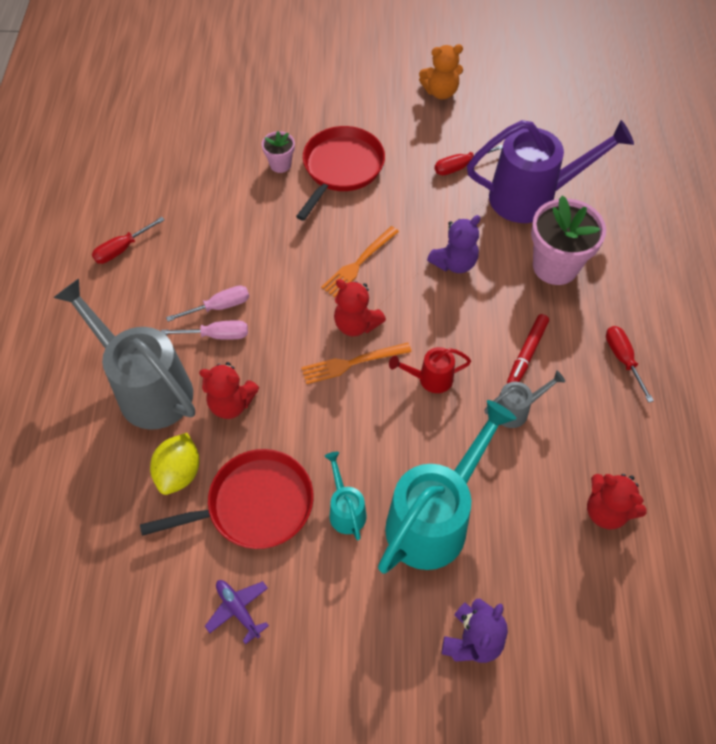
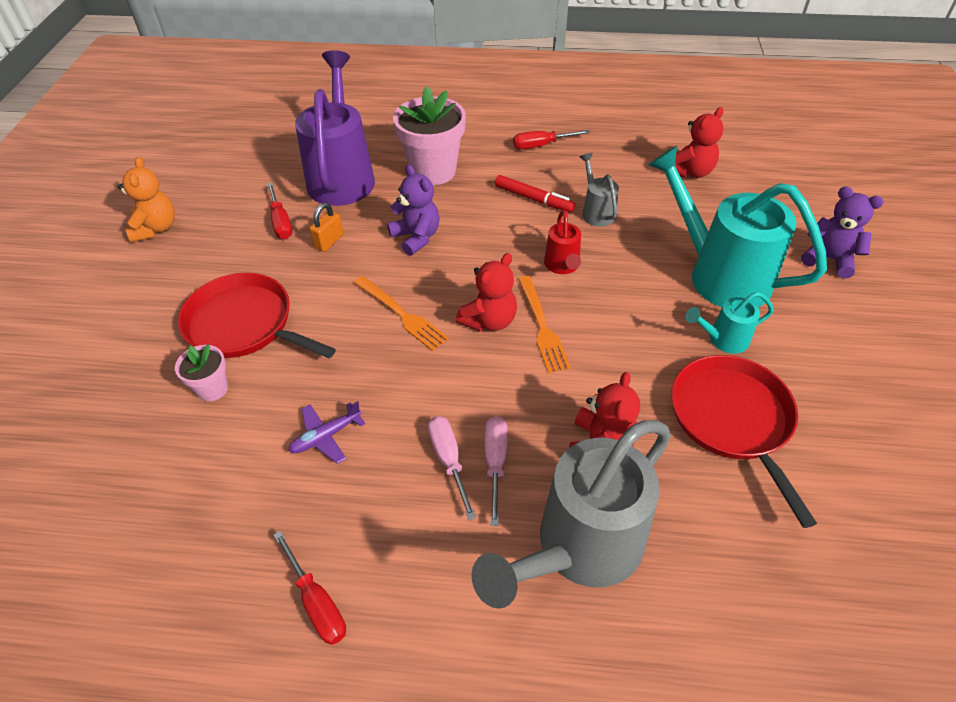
camera: 85 degrees left, 10 degrees down
yellow lemon [150,433,199,495] -> none
purple plane [205,580,269,645] -> purple plane moved to [289,401,365,464]
none -> orange padlock [309,203,344,252]

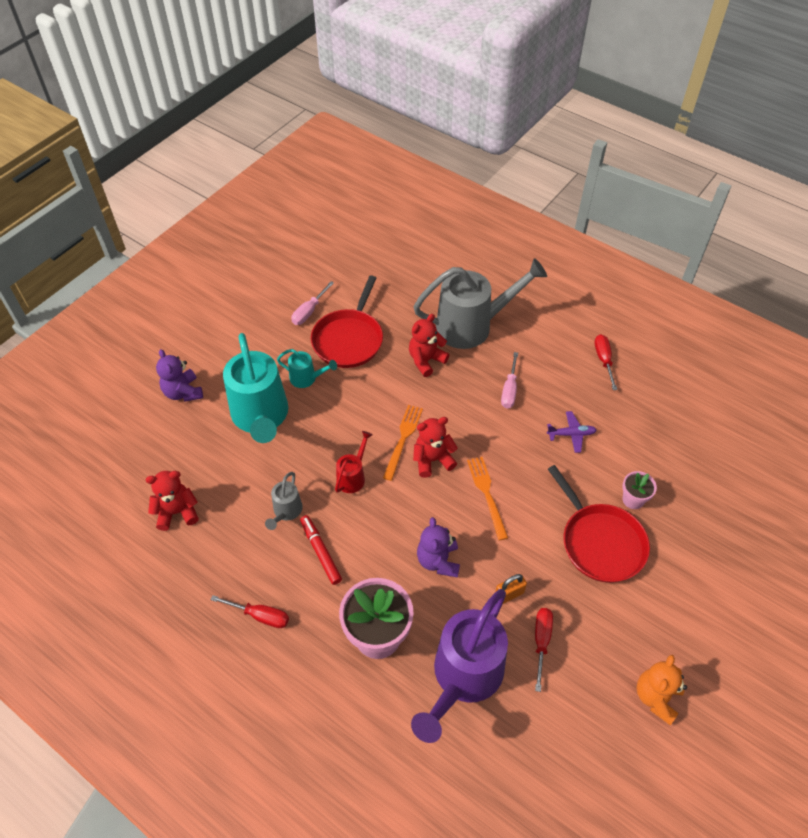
camera: 150 degrees left, 5 degrees up
pink screwdriver [485,416,508,526] -> pink screwdriver moved to [291,281,334,325]

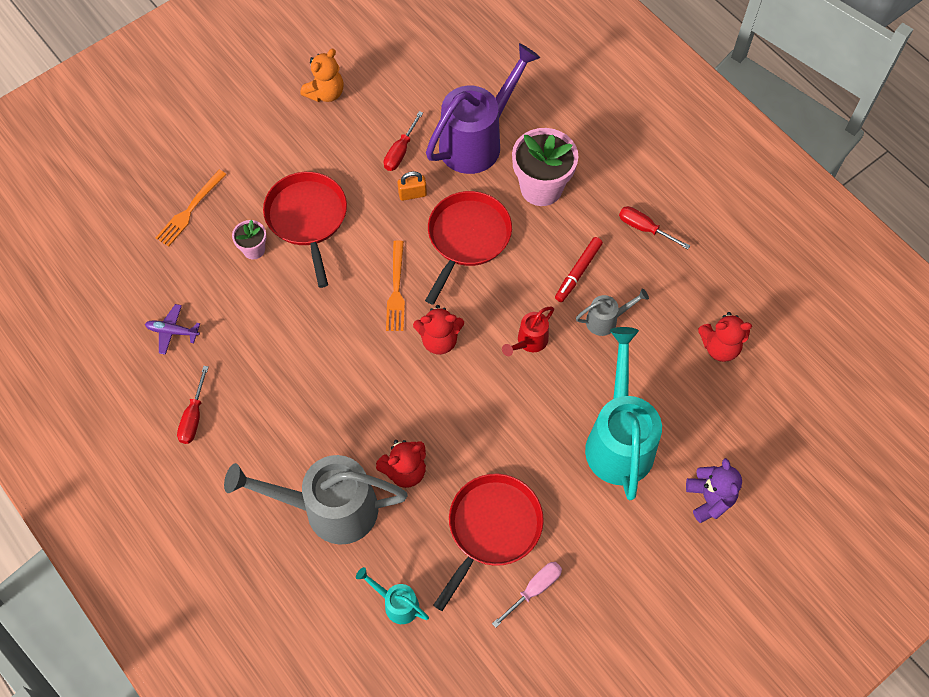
camera: 165 degrees left, 10 degrees up
grey watering can [265,472,303,530] -> grey watering can turned 45 degrees clockwise [576,289,649,336]
turquoise watering can [277,349,337,388] -> turquoise watering can moved to [356,567,429,624]
red marker [300,515,342,585] -> red marker turned 45 degrees clockwise [555,237,603,302]
orange fork [383,405,423,481] -> orange fork moved to [156,170,226,246]
purple teddy bear [417,517,460,578] -> red pan [425,191,512,305]
pink screwdriver [501,352,518,408] -> none
purple plane [547,411,597,453] -> purple plane moved to [145,304,200,355]

